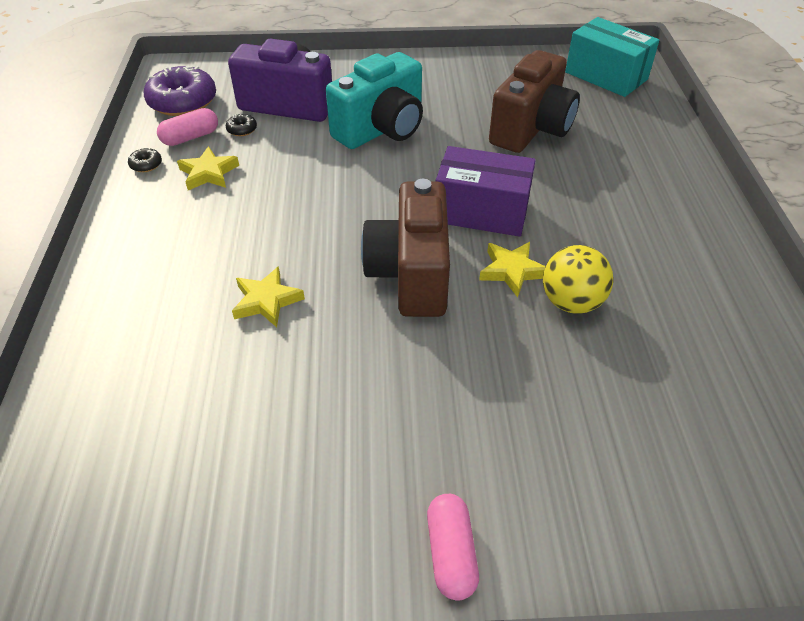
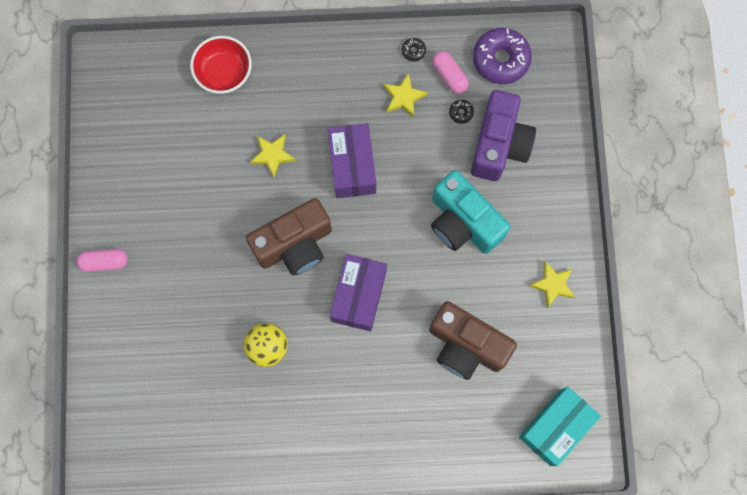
camera: 90 degrees right, 30 degrees up
brown camera [361,179,450,317] -> brown camera turned 150 degrees clockwise [246,198,332,275]
yellow star [479,242,545,297] -> yellow star moved to [529,262,575,308]
none -> red bowl [190,36,252,94]
none -> purple box [328,123,376,198]

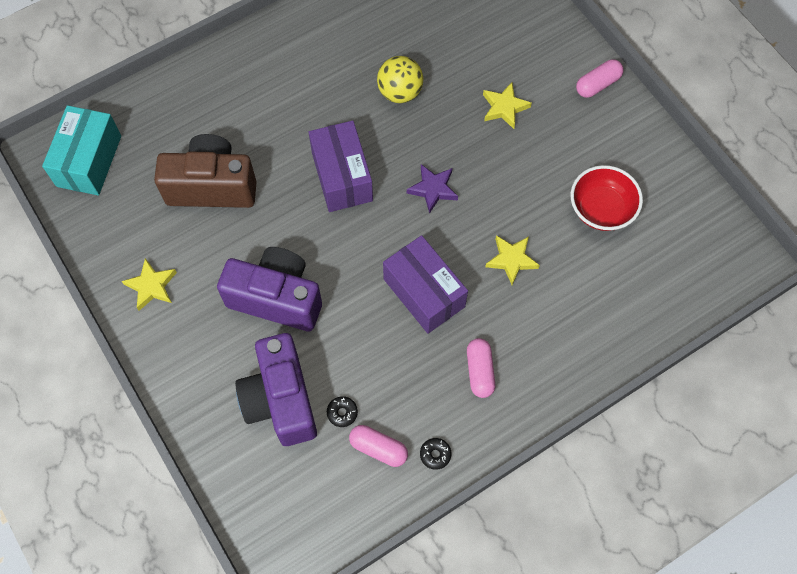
camera: 150 degrees right, 10 degrees down
red bowl [190,36,252,94] -> red bowl moved to [571,165,643,231]
brown camera [246,198,332,275] -> purple star [407,164,458,214]
yellow star [383,73,427,118] -> yellow star moved to [483,82,532,129]
turquoise camera [431,170,510,254] -> purple camera [217,247,322,332]
purple donut [473,28,532,84] -> none
none -> pink capsule [467,338,496,398]

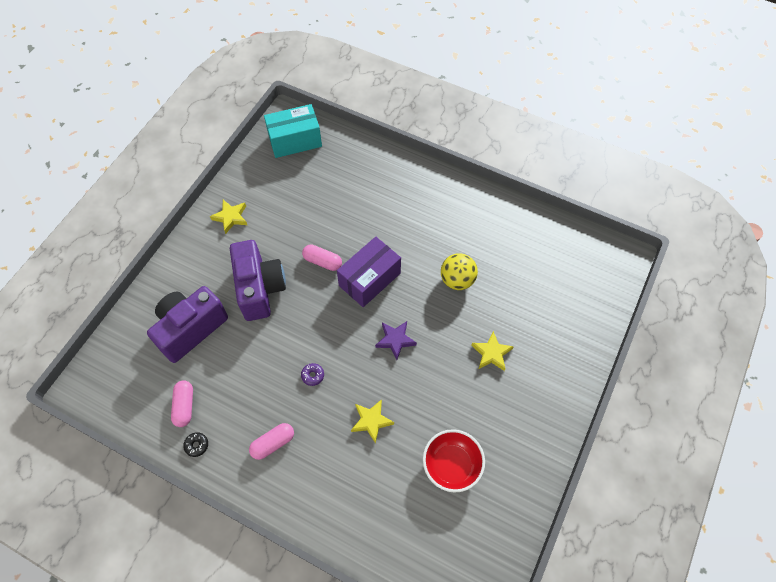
camera: 60 degrees right, 5 degrees down
brown camera [154,134,256,208] -> none
black donut [327,396,358,427] -> none
purple box [383,235,468,334] -> purple donut [301,363,324,386]
pink capsule [576,59,624,98] -> pink capsule moved to [302,244,342,271]

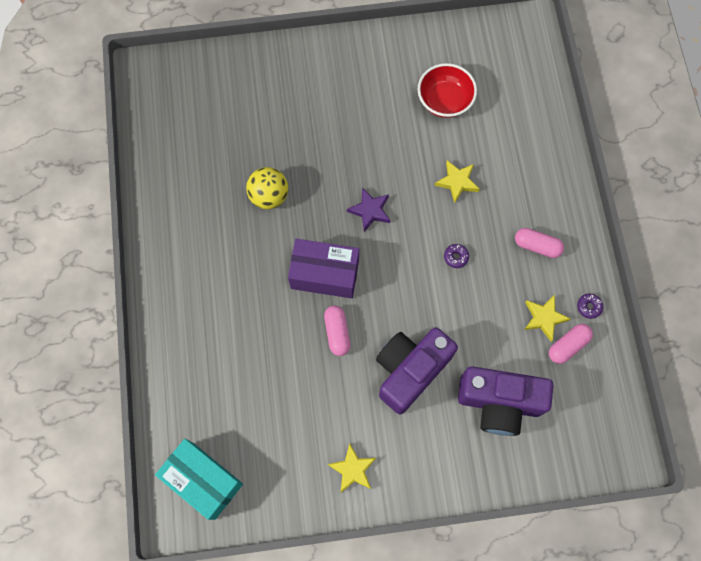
camera: 125 degrees left, 10 degrees up
black donut [183,432,208,457] -> purple donut [577,294,603,319]
yellow star [471,331,514,371] -> yellow star moved to [524,295,570,341]

